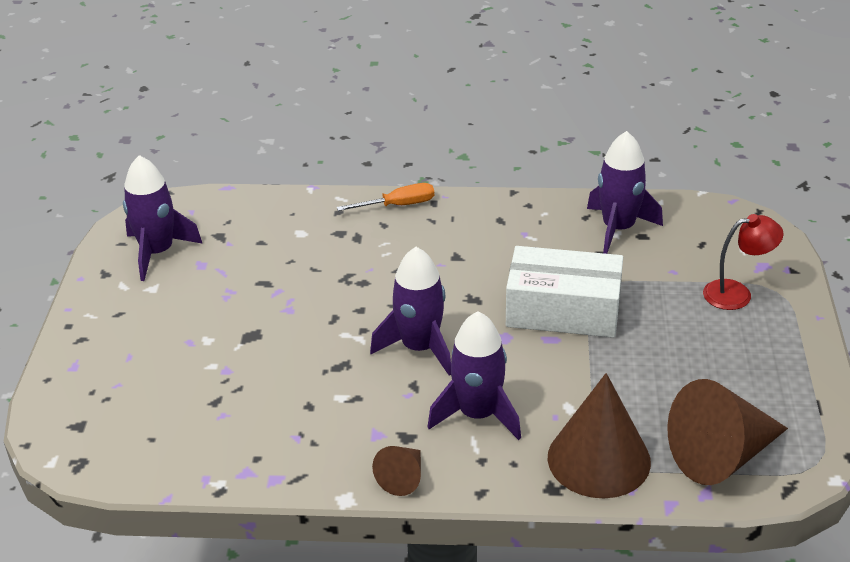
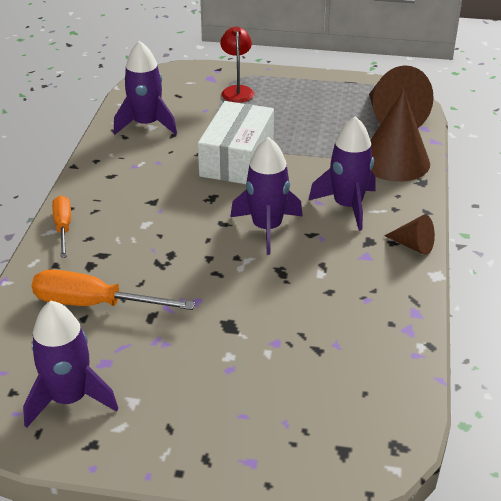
camera: 85 degrees left, 0 degrees up
none -> orange screwdriver [32,269,195,310]

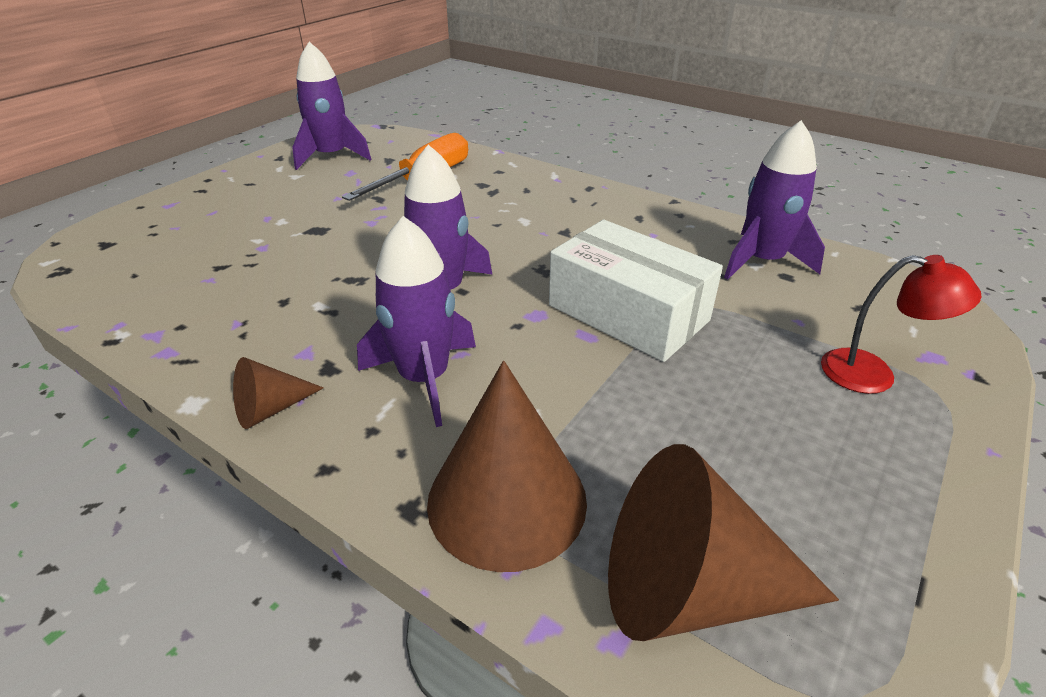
camera: 115 degrees right, 0 degrees up
orange screwdriver [52,195,71,258] -> none

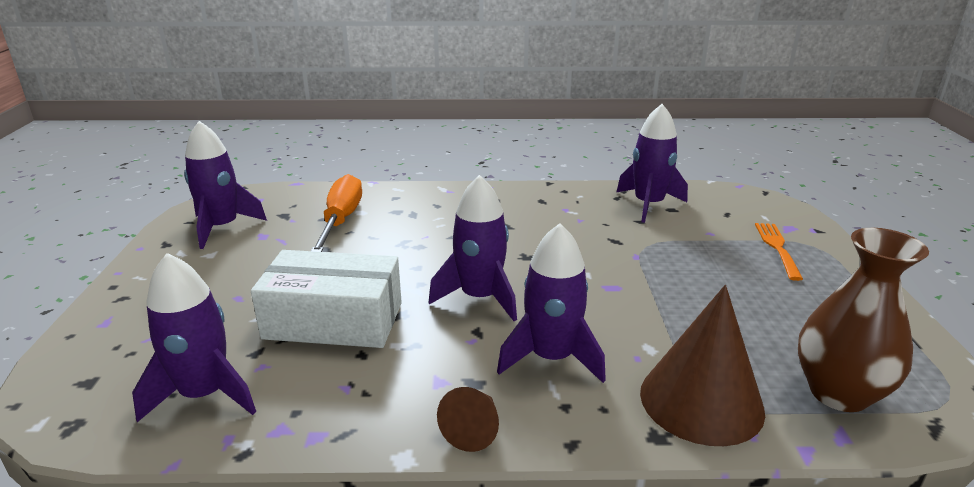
camera: 35 degrees left, 10 degrees down
white box [549,220,723,362] -> white box moved to [251,250,402,348]
brown cone [608,444,839,641] -> brown vase [798,228,929,412]
red lamp [821,255,982,394] -> orange fork [755,223,803,281]
none -> purple rocket [132,253,256,422]

